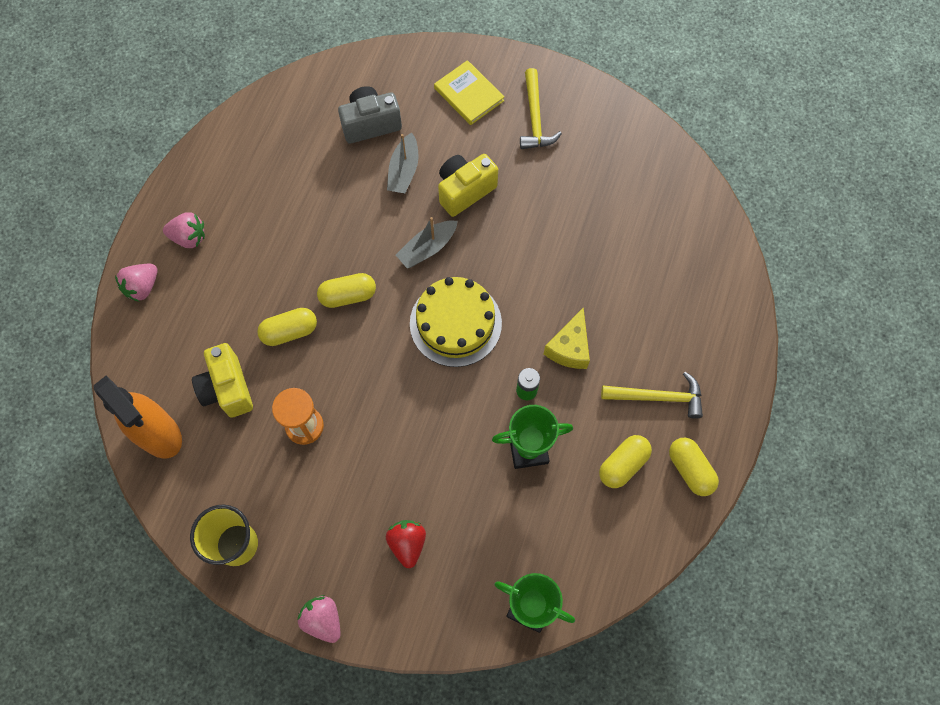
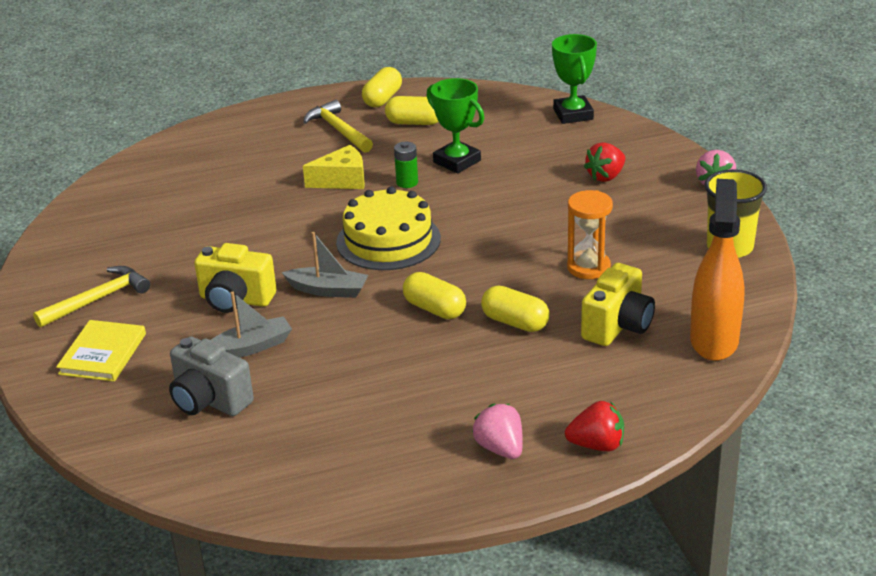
camera: 125 degrees left, 35 degrees down
pink strawberry [115,264,158,302] -> red strawberry [565,401,624,451]

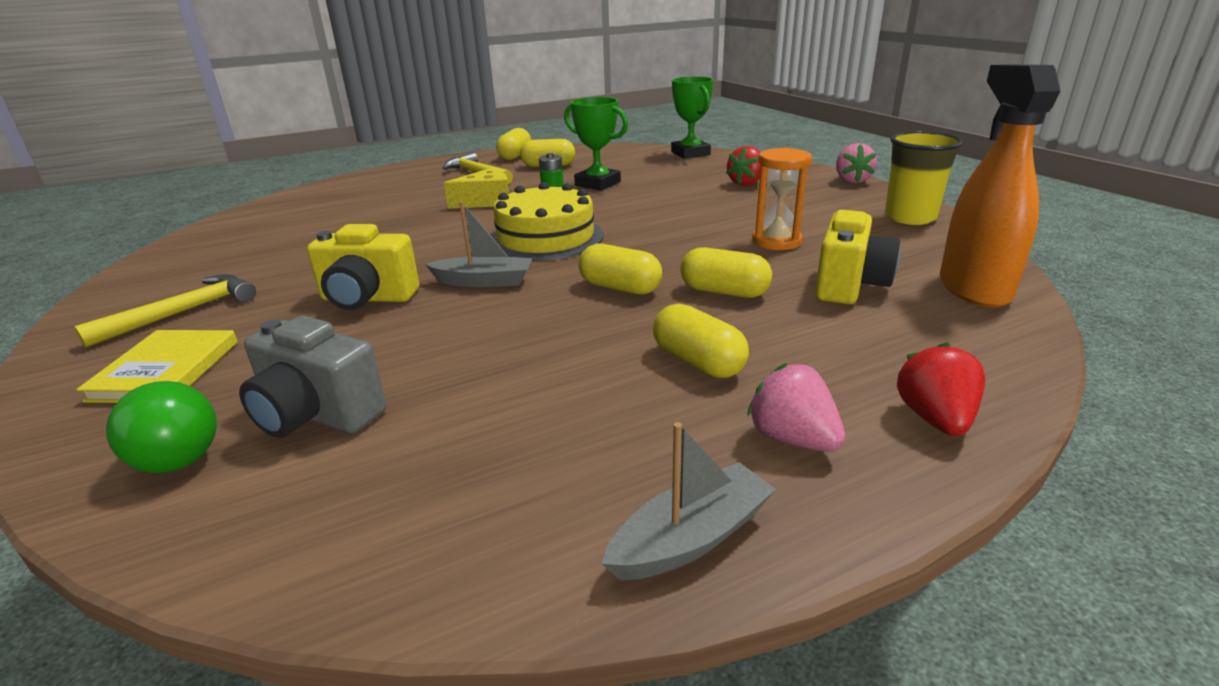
camera: 10 degrees left, 5 degrees down
grey boat [211,291,292,358] -> grey boat moved to [601,422,776,580]
red strawberry [565,401,624,451] -> red strawberry turned 75 degrees counterclockwise [897,342,985,436]
none -> green light bulb [106,381,217,473]
none -> yellow capsule [653,304,749,378]

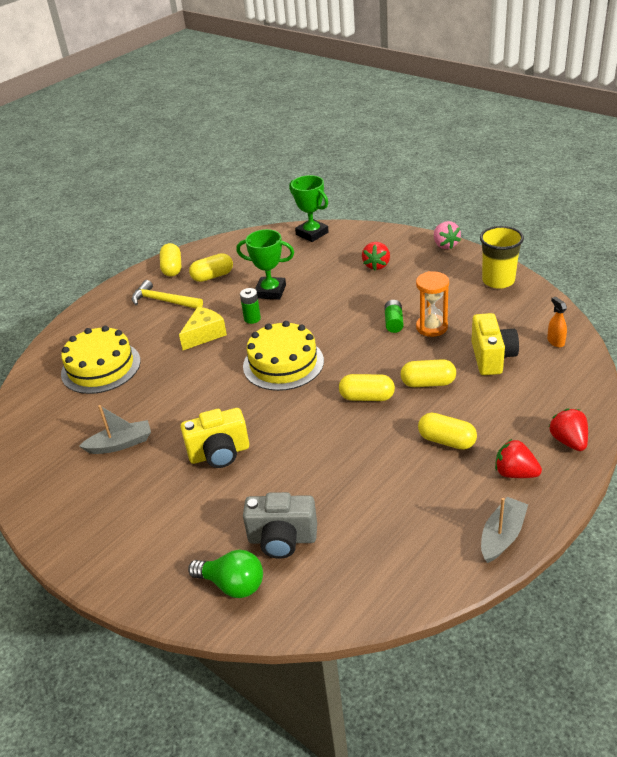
camera: 20 degrees left, 10 degrees up
yellow hammer [74,274,256,348] -> none
yellow book [76,330,238,403] -> none
grey boat [425,201,533,287] -> grey boat moved to [79,405,151,454]
pink strawberry [747,363,845,452] -> red strawberry [495,439,542,478]
orange spray bottle [940,64,1061,308] -> orange spray bottle [547,297,567,347], size x0.41
none -> yellow cake [61,326,141,394]
none -> green battery [384,300,404,333]

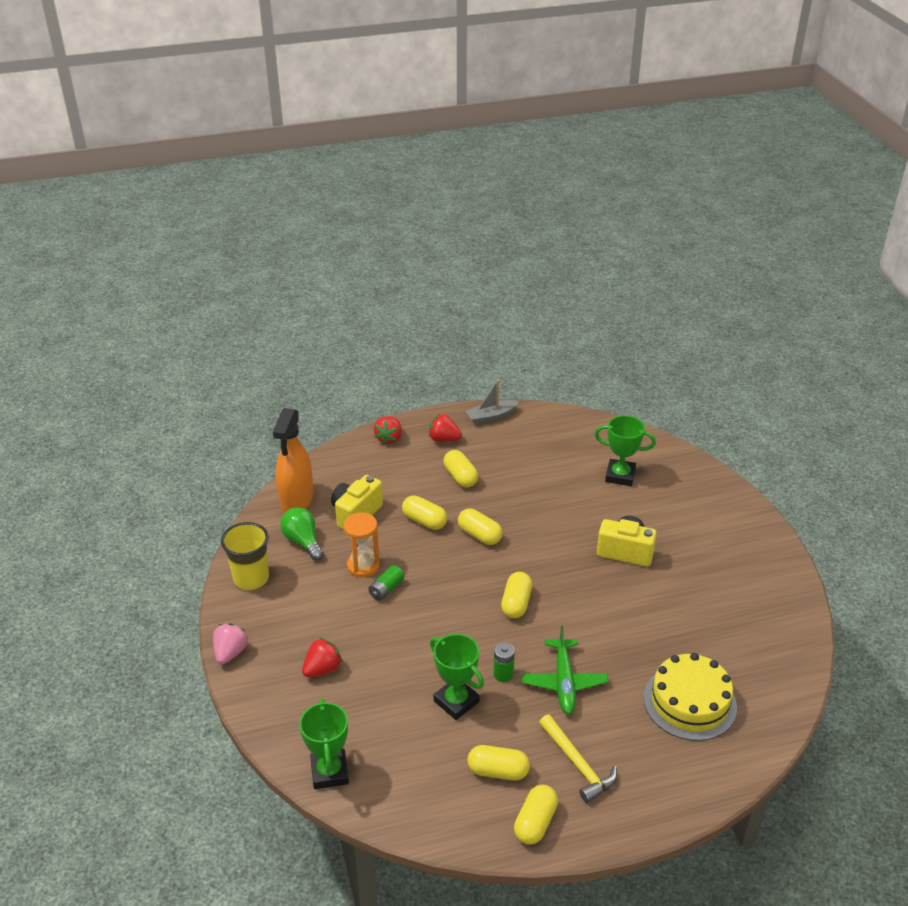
camera: 150 degrees left, 0 degrees up
grey boat [79,405,151,454] -> none
yellow cheese [179,307,227,350] -> green plane [522,626,608,714]
green light bulb [188,550,263,598] -> green light bulb moved to [280,507,324,560]
yellow cake [243,321,324,391] -> yellow capsule [501,572,532,618]
grey camera [243,492,317,559] -> green trophy [594,415,656,486]
red strawberry [495,439,542,478] -> red strawberry turned 135 degrees clockwise [429,414,462,442]
orange spray bottle [547,297,567,347] -> orange spray bottle [273,408,314,512], size x2.43

